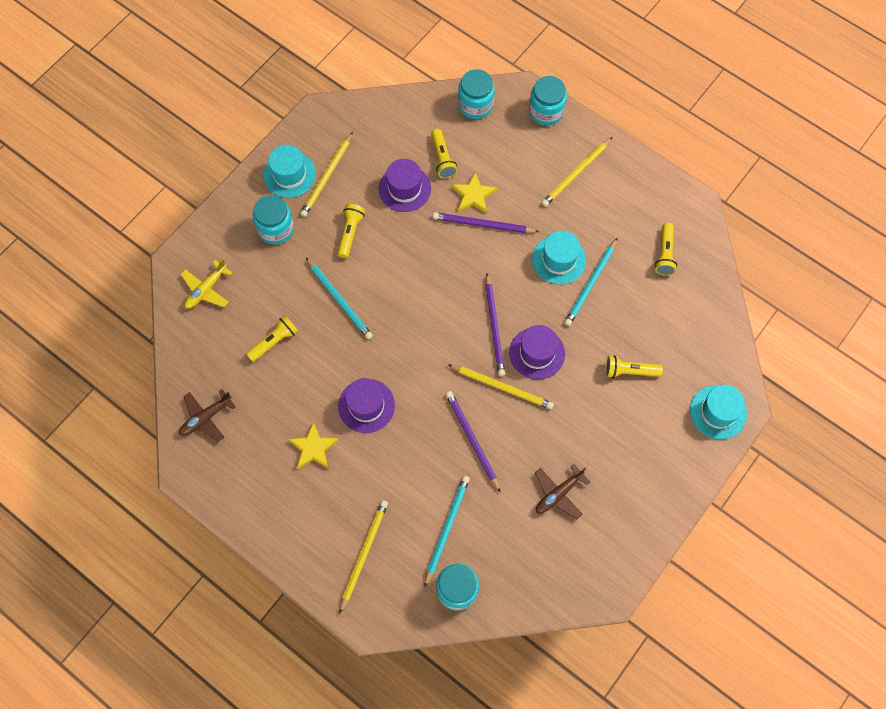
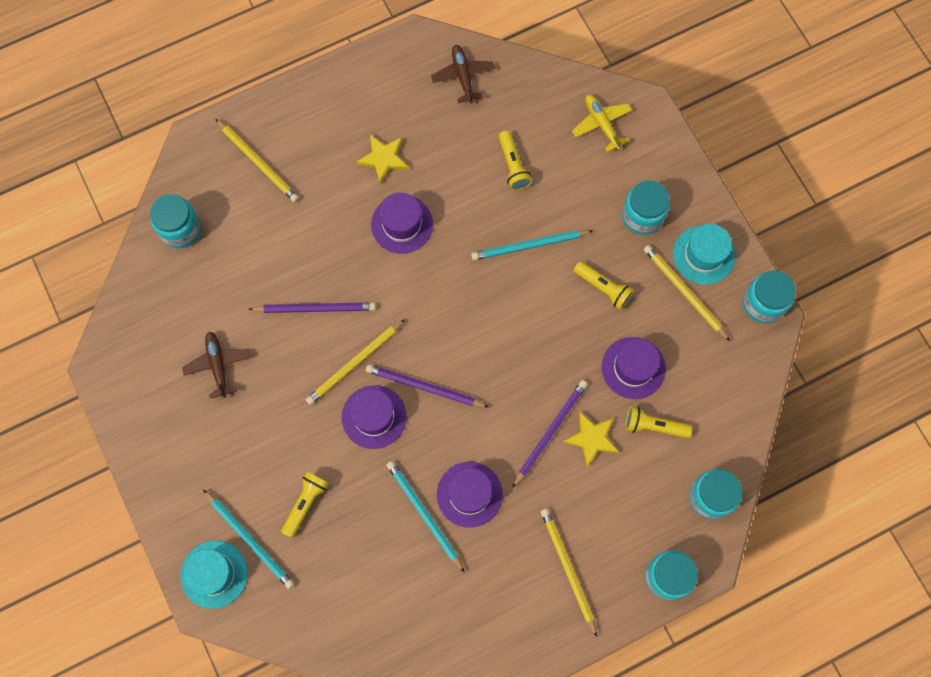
camera: 115 degrees right, 5 degrees up
turquoise pencil [424,476,470,588] -> turquoise pencil moved to [203,489,294,589]
turquoise hat [532,231,586,284] -> purple hat [437,462,503,528]
yellow flashlight [655,223,677,276] -> none
none -> turquoise jar [743,270,796,323]

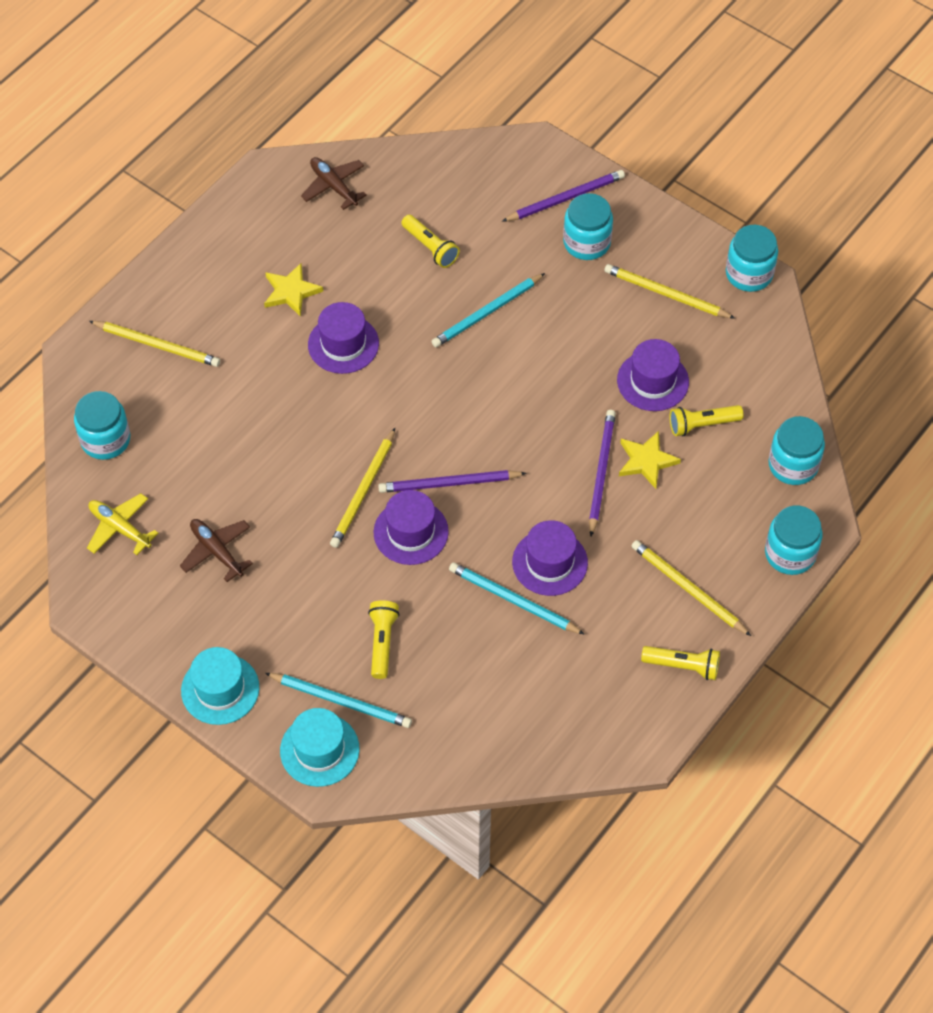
camera: 25 degrees left, 15 degrees down
purple pencil [249,302,376,313] -> purple pencil moved to [502,170,625,222]
yellow plane [572,95,632,152] -> yellow plane moved to [87,493,158,555]
yellow flashlight [574,261,634,310] -> yellow flashlight moved to [641,646,720,680]
turquoise hat [673,224,735,285] -> turquoise hat moved to [181,647,259,725]

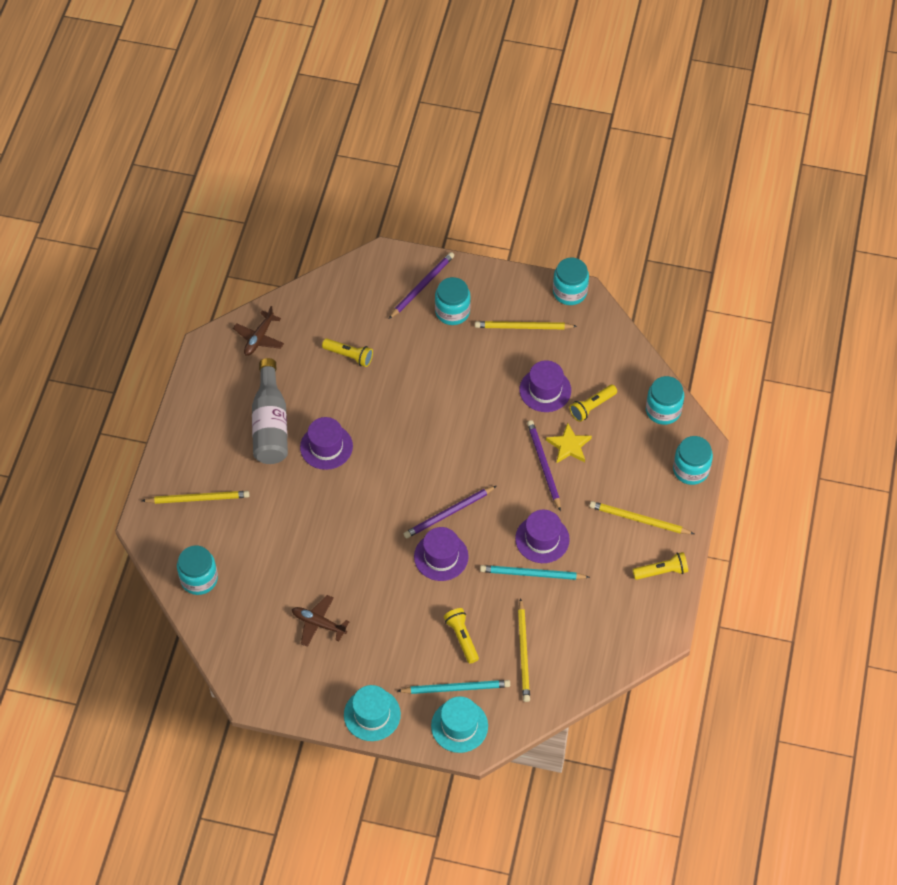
camera: 25 degrees left, 0 degrees up
yellow plane [87,493,158,555] -> none
yellow star [264,263,323,317] -> grey bottle [252,358,288,464]
brown plane [301,157,367,210] -> brown plane turned 90 degrees counterclockwise [233,306,284,356]
yellow pencil [330,428,395,548] -> yellow pencil moved to [518,598,530,702]
turquoise pencil [431,273,545,347] -> none

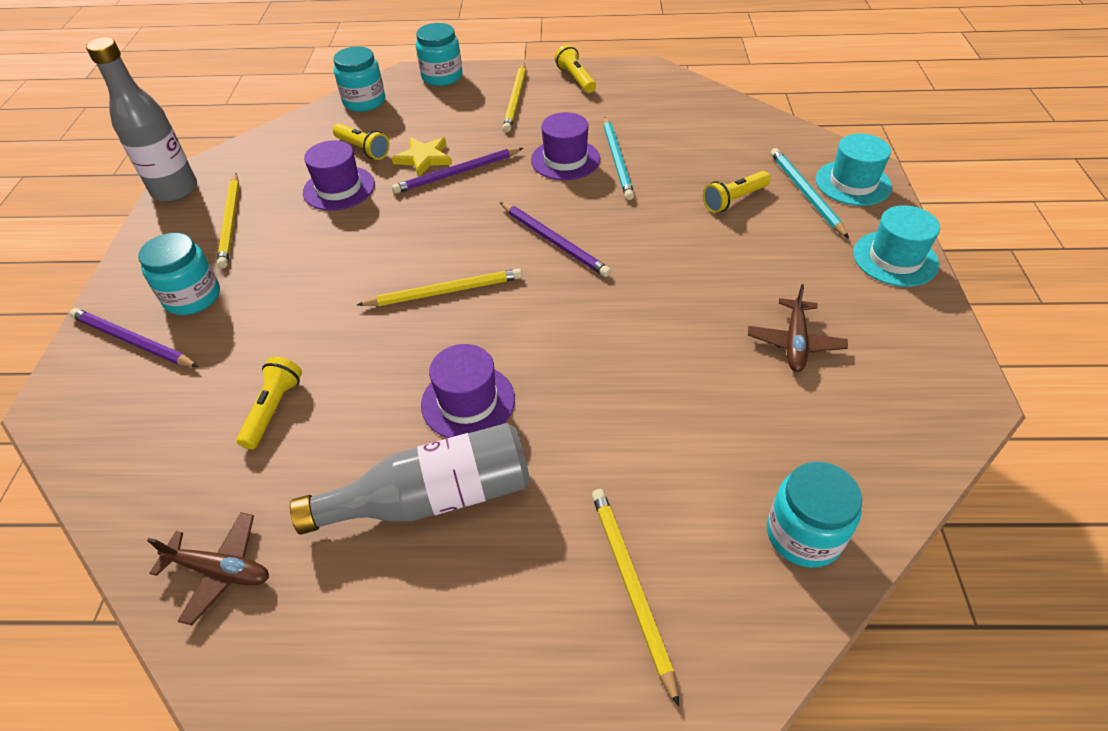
camera: 100 degrees left, 10 degrees down
purple hat [414,527,469,581] -> none
yellow pencil [518,598,530,702] -> yellow pencil moved to [357,268,522,306]
turquoise jar [553,258,589,305] -> grey bottle [86,37,197,202]

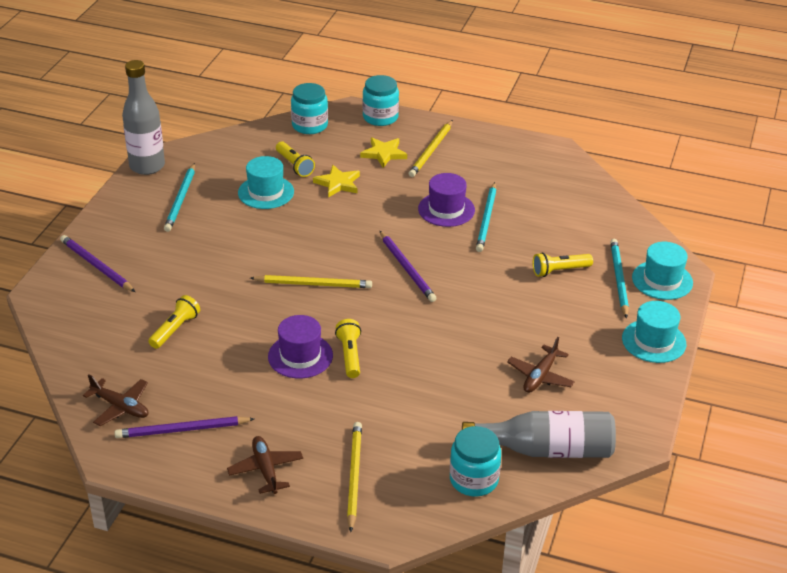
camera: 15 degrees right, 10 degrees down
turquoise jar [138,233,220,315] -> none
yellow pencil [217,173,239,268] -> turquoise pencil [164,163,195,232]
grey bottle [290,423,530,535] -> grey bottle moved to [462,411,616,458]
purple hat [303,140,375,211] -> turquoise hat [238,156,294,209]
purple pencil [392,148,523,194] -> purple pencil moved to [115,416,254,438]
yellow flashlight [555,45,596,93] -> yellow flashlight moved to [335,319,361,378]
none -> brown plane [227,436,303,494]
none -> yellow star [360,138,407,168]

